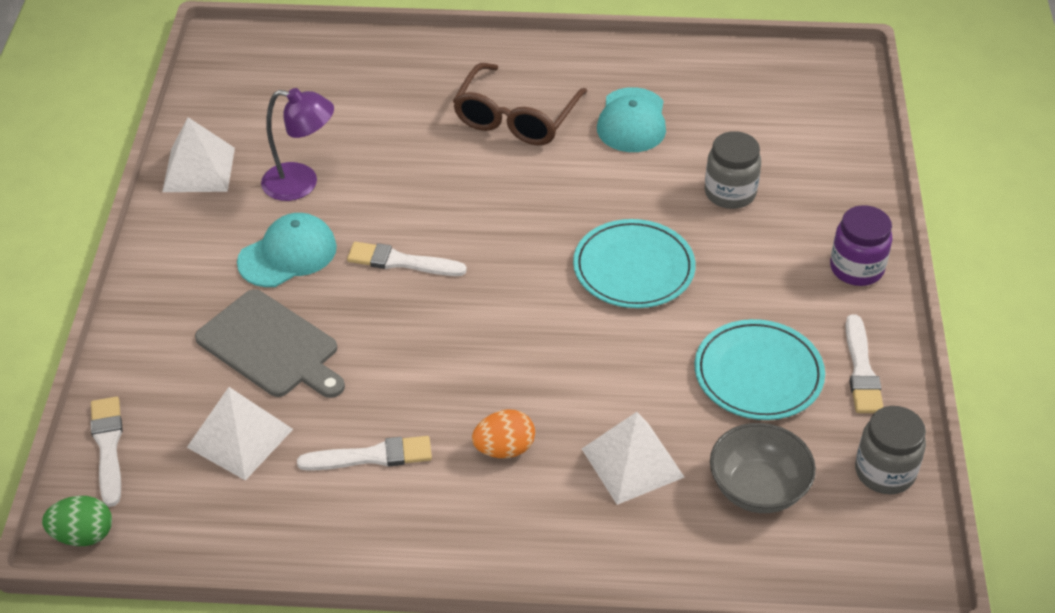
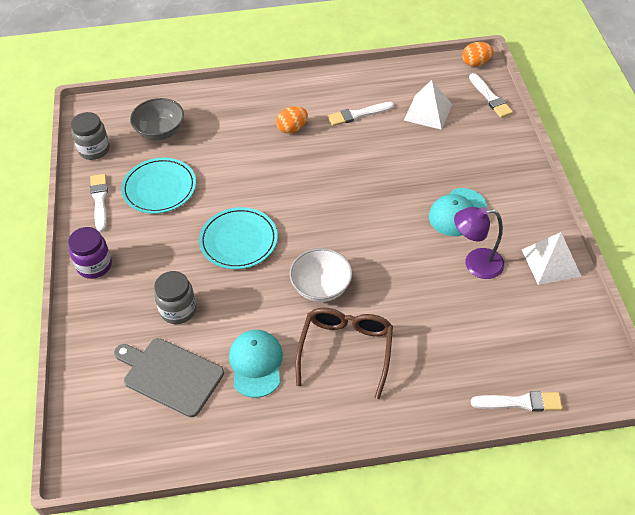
camera: 170 degrees right, 5 degrees up
green egg [42,496,112,546] -> orange egg [462,42,494,67]
grey cutting board [195,289,345,398] -> grey cutting board moved to [114,338,224,417]
white brush [347,242,467,276] -> white brush moved to [471,391,562,411]
white pyramid [582,412,684,505] -> none
none -> white bowl [290,248,352,302]

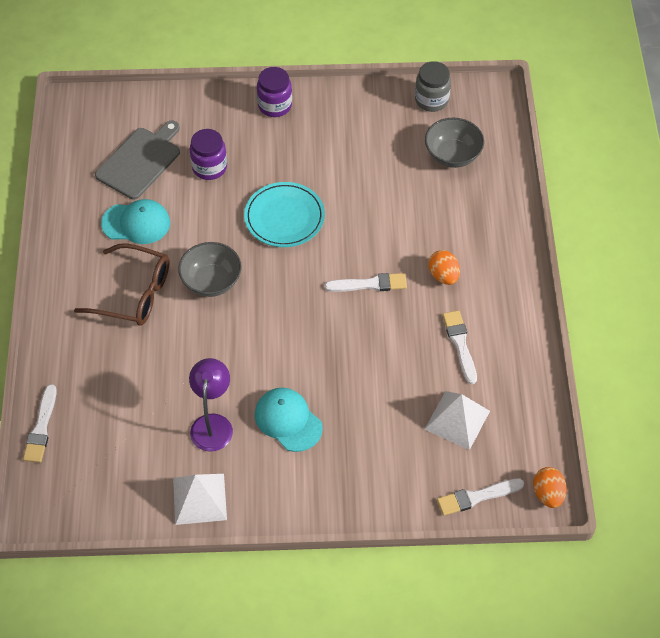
camera: 95 degrees right, 5 degrees up
white brush [90,174,108,232] -> white brush moved to [325,273,407,292]
turquoise plate [121,158,196,214] -> none
grey jar [154,271,196,324] -> purple jar [190,129,227,180]
white bowl [290,248,352,302] -> grey bowl [178,242,242,297]

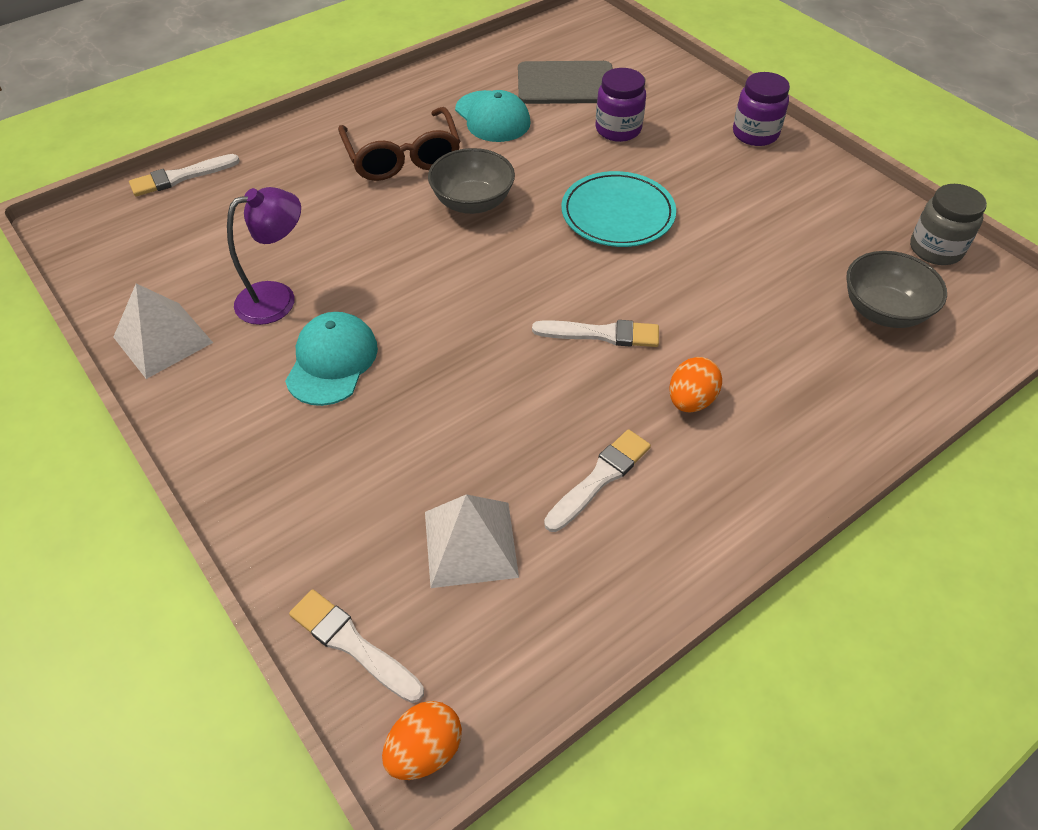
camera: 55 degrees right, 5 degrees down
white brush [325,273,407,292] -> white brush turned 45 degrees counterclockwise [532,320,659,347]

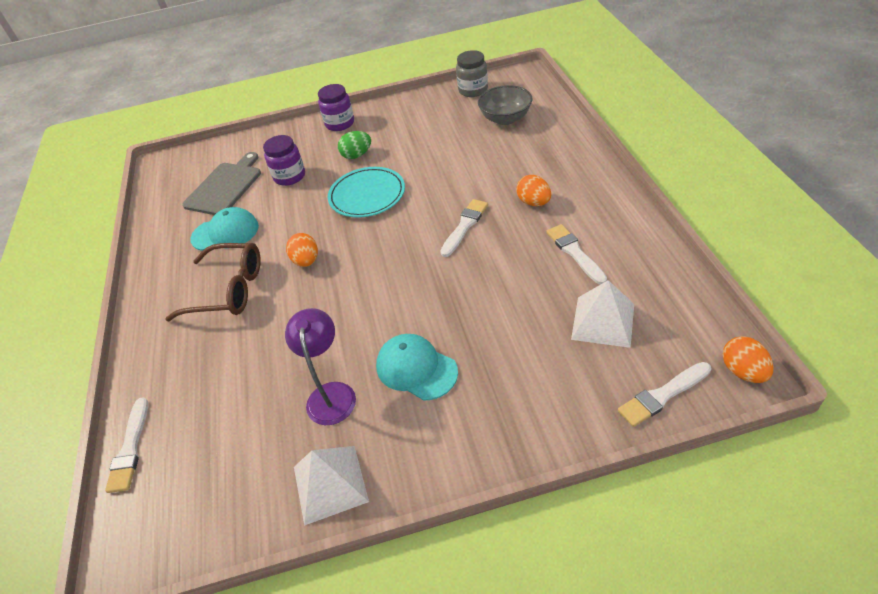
camera: 60 degrees left, 5 degrees down
grey bowl [428,148,515,214] -> orange egg [286,233,318,267]
none -> green egg [338,131,371,159]

